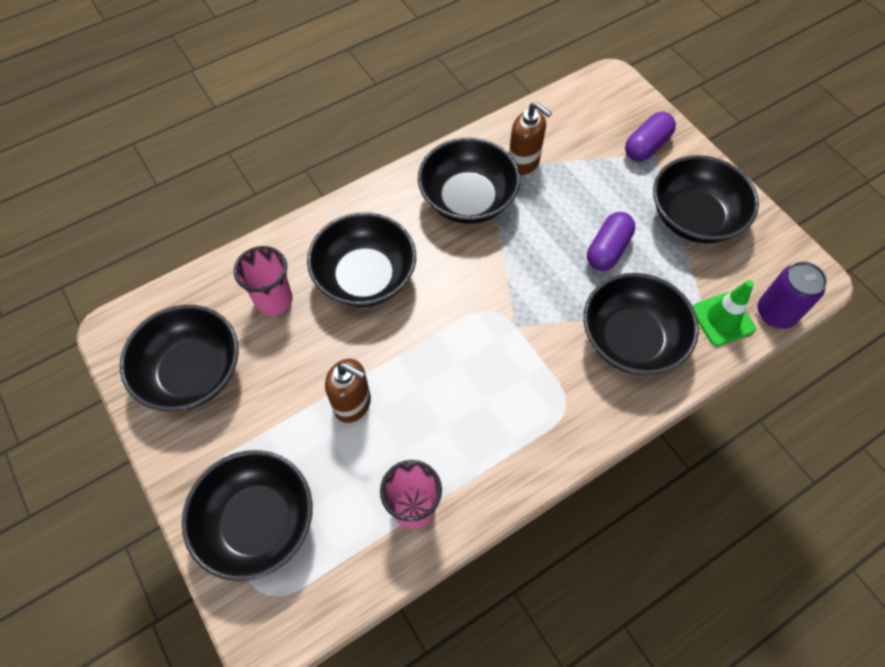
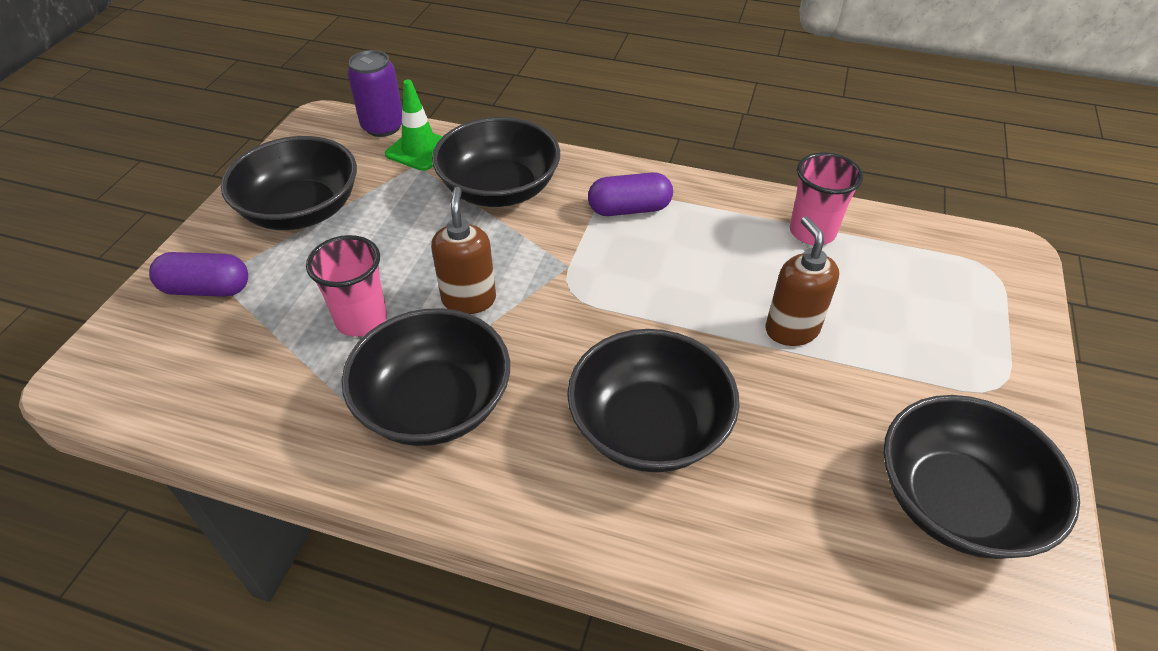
camera: 130 degrees left, 15 degrees down
black bowl [182,450,313,581] -> none
pink cup [234,246,293,316] -> pink cup moved to [306,235,387,337]
brown soap dispenser [509,102,552,175] -> brown soap dispenser moved to [431,187,496,314]
purple capsule [587,212,635,271] -> purple capsule moved to [588,172,673,216]

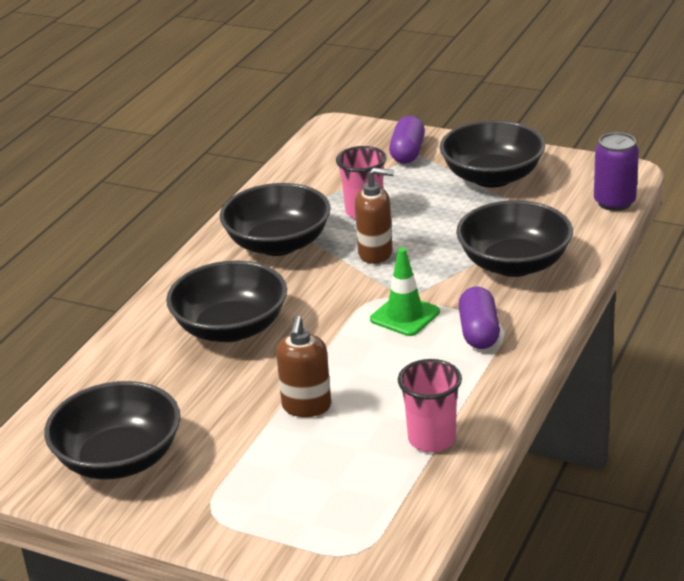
camera: 100 degrees right, 15 degrees down
green traffic cone [385,80,443,171] -> green traffic cone moved to [370,248,440,336]
brown soap dispenser [766,216,839,346] -> brown soap dispenser turned 105 degrees clockwise [276,316,331,417]

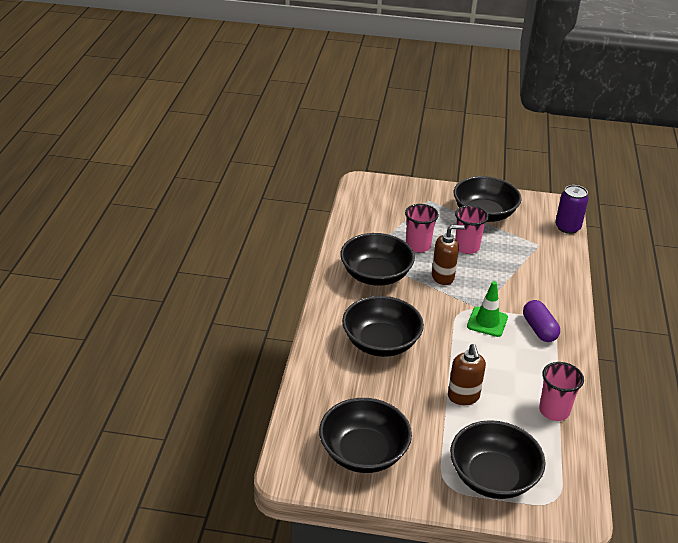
camera: 20 degrees left, 5 degrees up
purple capsule [389,116,425,164] -> none
black bowl [456,200,573,277] -> black bowl moved to [450,420,545,499]
none -> pink cup [455,205,489,254]

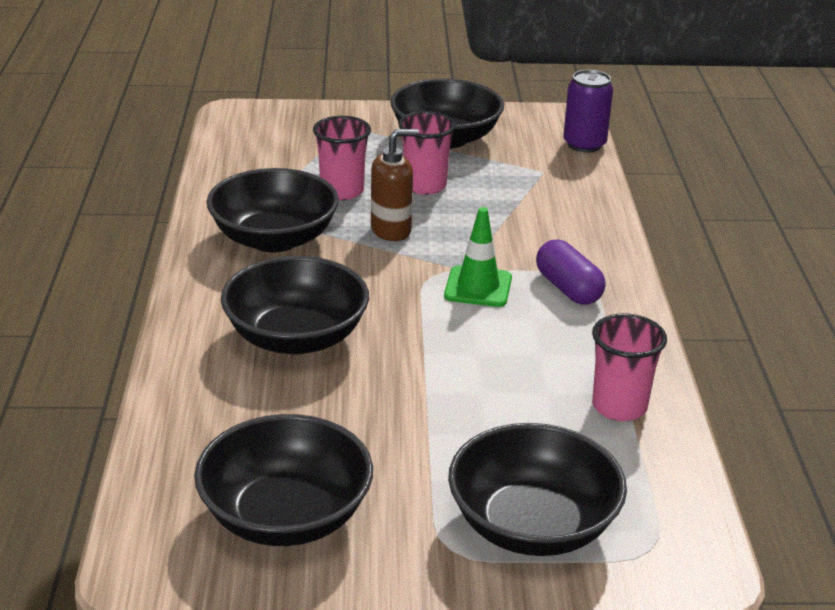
camera: 10 degrees left, 5 degrees down
brown soap dispenser [448,344,486,405] -> none

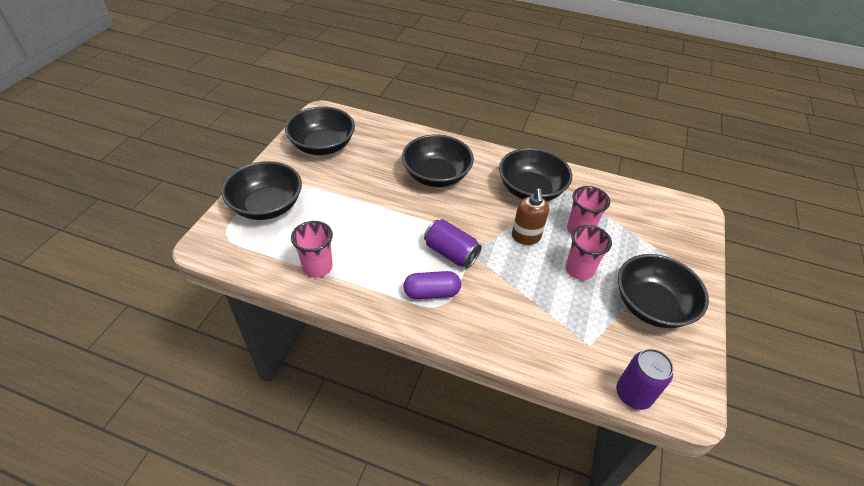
camera: 110 degrees right, 15 degrees up
green traffic cone [444,207,512,307] -> purple can [424,219,481,268]

